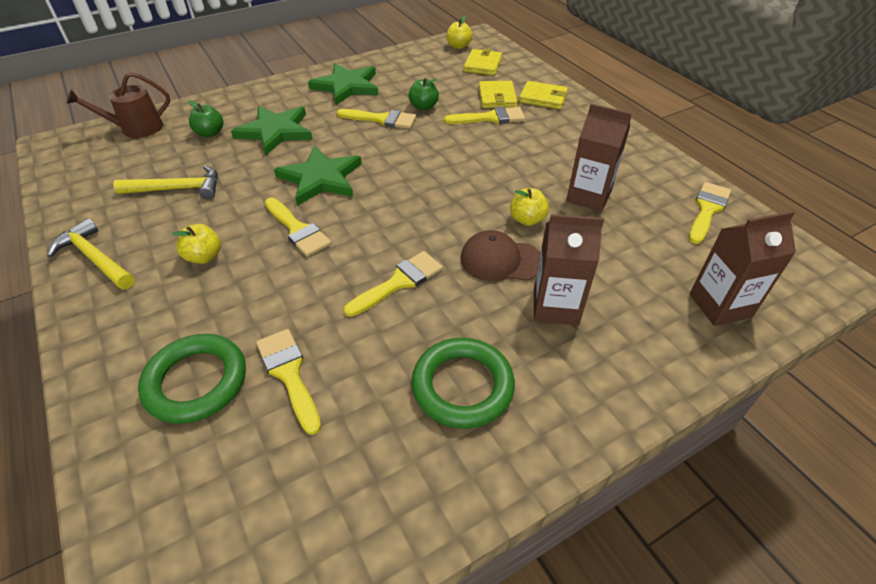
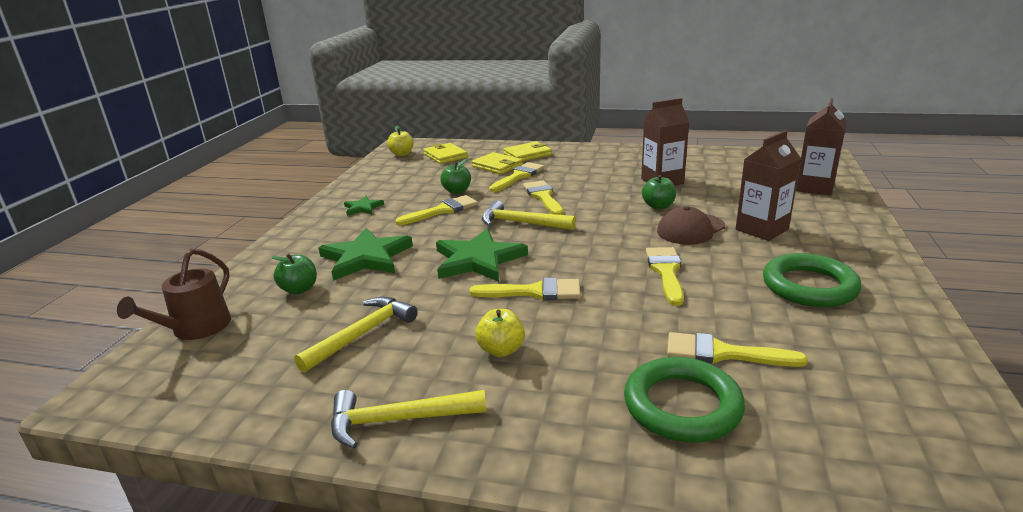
camera: 45 degrees left, 20 degrees down
green star [308,63,378,105] -> green star [344,196,384,216], size x0.51
yellow apple [510,188,549,226] -> green apple [642,175,676,209]
yellow brush [689,182,731,244] -> yellow brush moved to [523,180,563,215]
none -> yellow hammer [482,200,576,230]

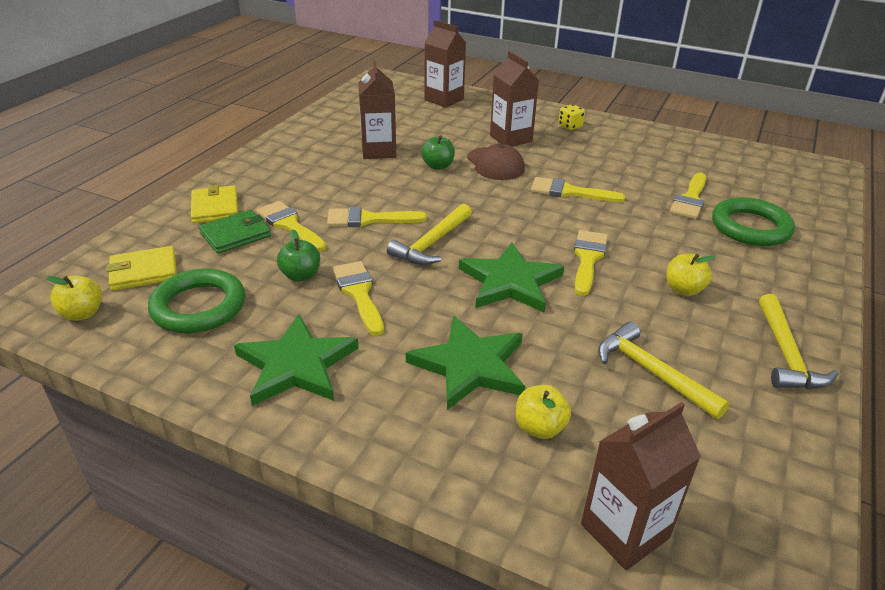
camera: 80 degrees left, 10 degrees up
brown watering can [117,249,231,340] -> brown carton [581,402,701,570]
green apple [271,253,317,294] -> yellow apple [516,385,571,439]
green star [344,196,384,216] -> green star [234,314,359,406], size x1.97
yellow wallet [472,152,523,175] -> green wallet [199,210,271,254]
green ring [763,253,861,307] -> green ring moved to [148,268,245,333]
none -> yellow dice [558,104,585,130]

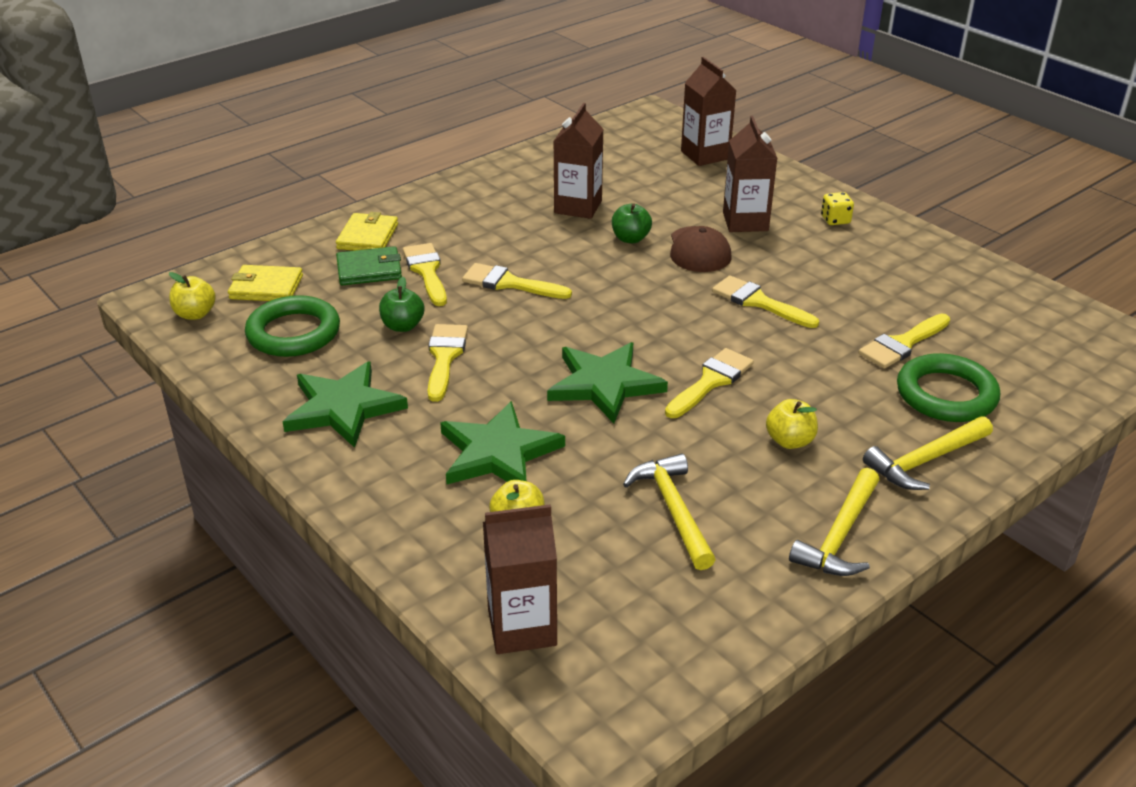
camera: 25 degrees right, 0 degrees up
yellow hammer [387,204,472,265] -> yellow hammer moved to [863,416,993,490]

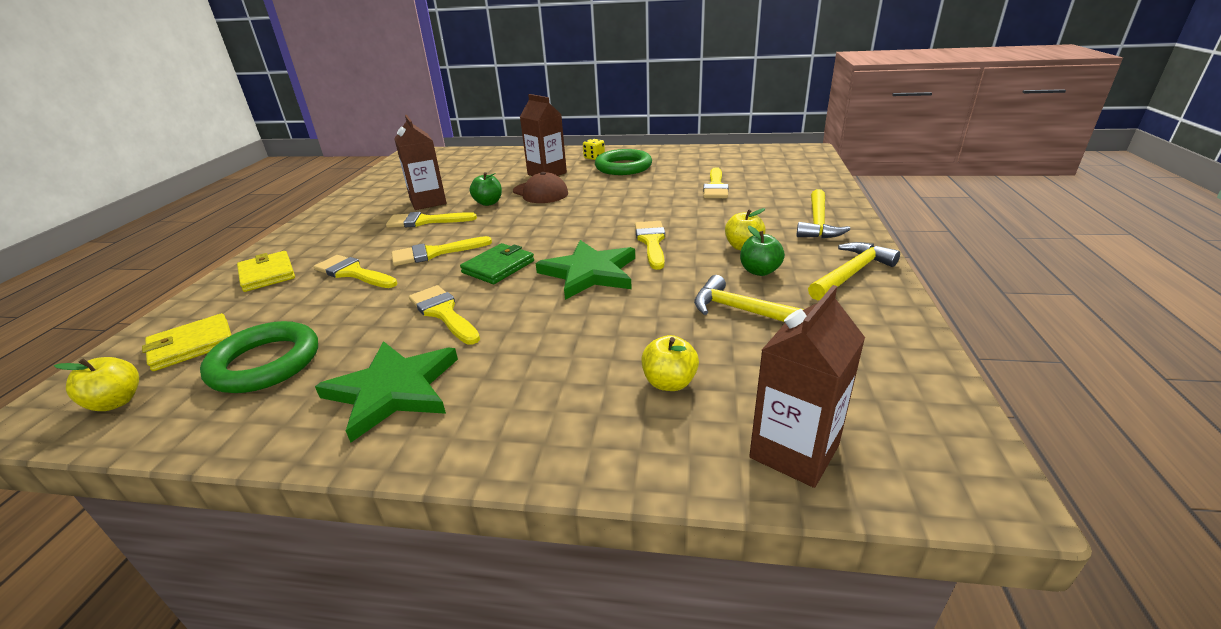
camera: 40 degrees left, 5 degrees down
green wallet [336,246,402,286] -> green wallet moved to [460,243,534,284]
green apple [379,277,424,332] -> green apple moved to [740,226,785,276]
green star [440,401,565,484] -> none
brown carton [681,57,737,166] -> none
yellow brush [712,275,819,328] -> yellow brush moved to [386,212,477,228]
yellow hammer [789,468,880,576] -> yellow hammer turned 120 degrees counterclockwise [808,242,900,300]
green ring [897,353,1000,422] -> green ring moved to [595,149,652,175]

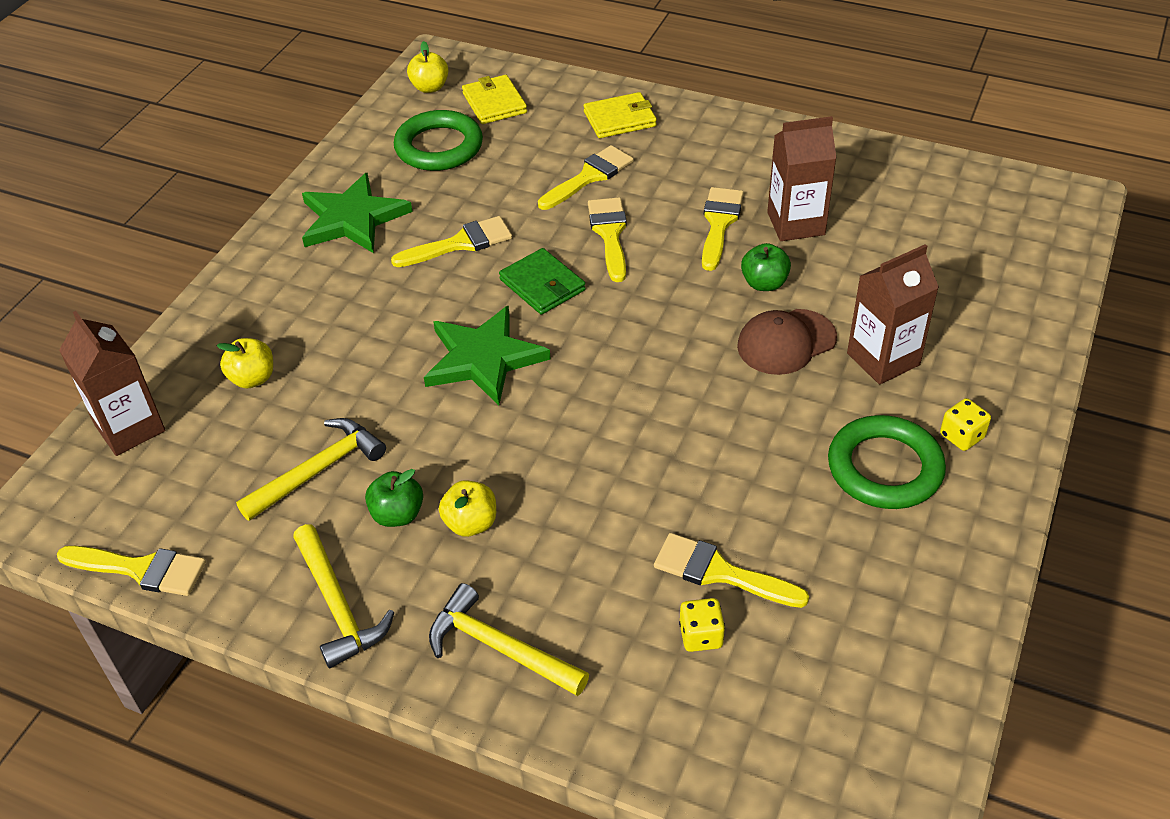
camera: 105 degrees right, 15 degrees up
yellow brush [635,221,665,270] -> yellow brush moved to [57,546,206,596]
none -> yellow dice [679,598,725,652]

